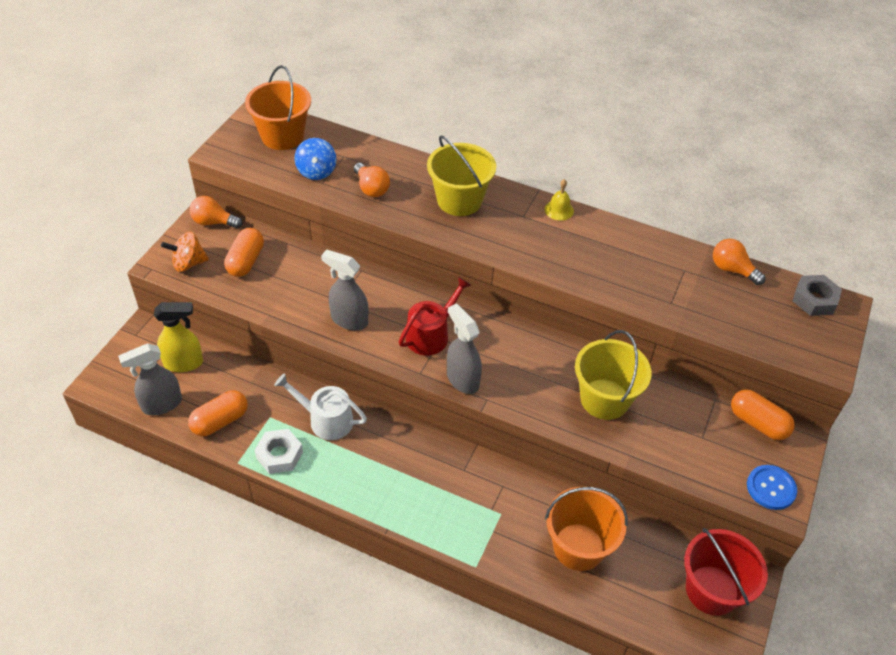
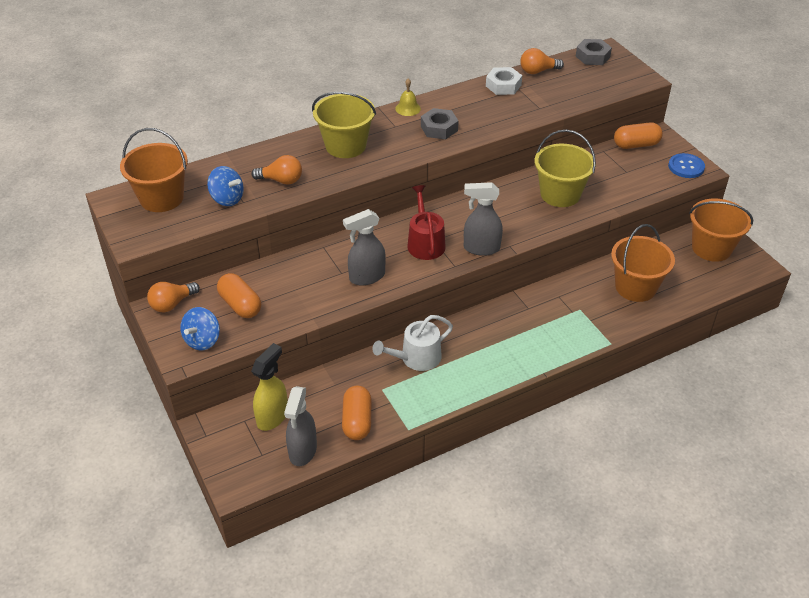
camera: 50 degrees left, 5 degrees down
orange spinning top [161,232,209,272] -> blue spinning top [180,307,220,350]
white nut [255,429,303,474] -> white nut moved to [486,67,522,95]
red bucket [684,528,768,616] -> orange bucket [689,199,753,262]
none -> grey nut [421,108,459,139]

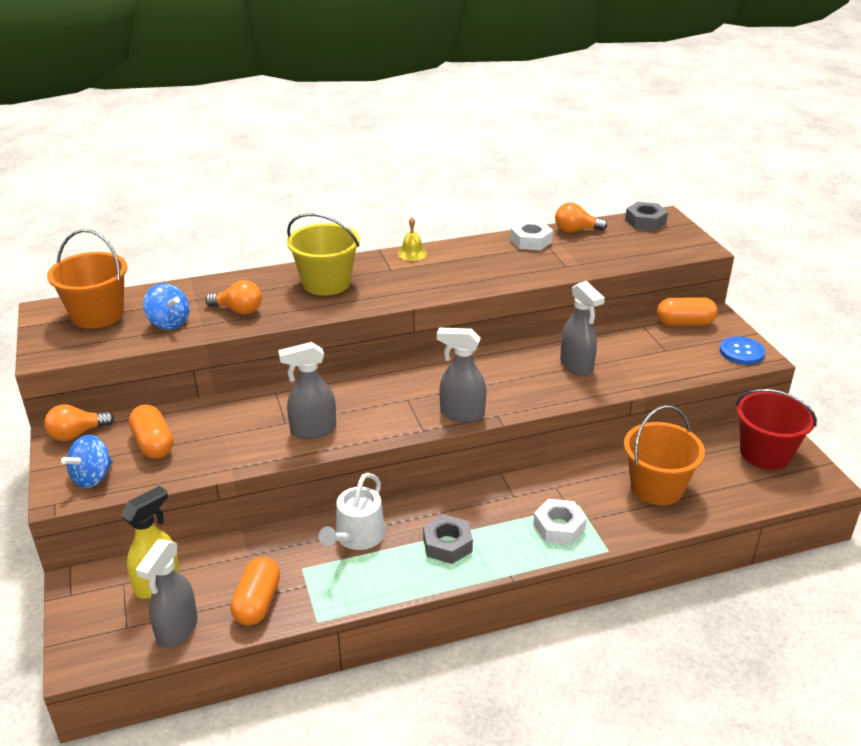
camera: 10 degrees right, 10 degrees down
white watering can [372,315,453,371] -> white watering can turned 45 degrees counterclockwise [319,473,385,550]
red watering can [407,185,446,260] -> none
grey nut [421,108,459,139] -> grey nut moved to [423,514,473,564]
yellow bucket [534,129,596,207] -> grey spray bottle [560,281,605,376]
orange bucket [689,199,753,262] -> red bucket [736,389,817,470]
none -> white nut [533,499,587,545]

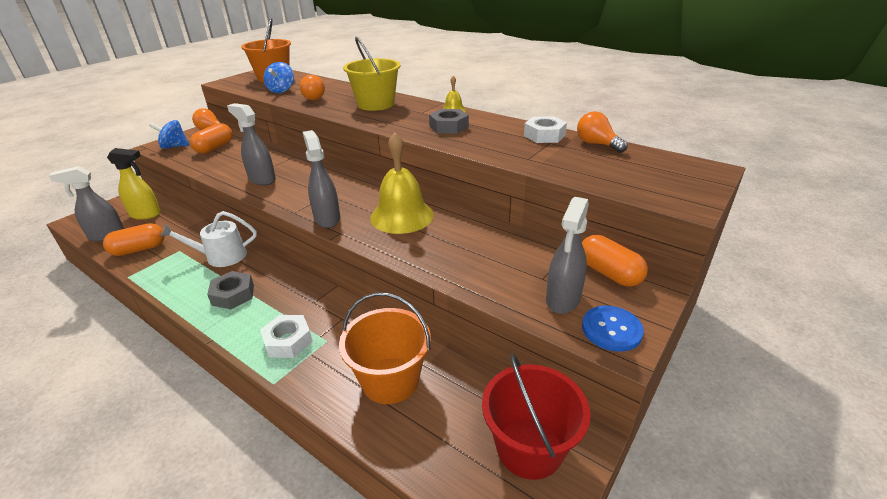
camera: 55 degrees right, 0 degrees up
grey spray bottle [560,281,605,376] -> grey spray bottle moved to [546,197,589,314]
grey nut [625,202,668,231] -> grey nut moved to [429,109,469,134]
none -> yellow bell [370,132,434,234]

